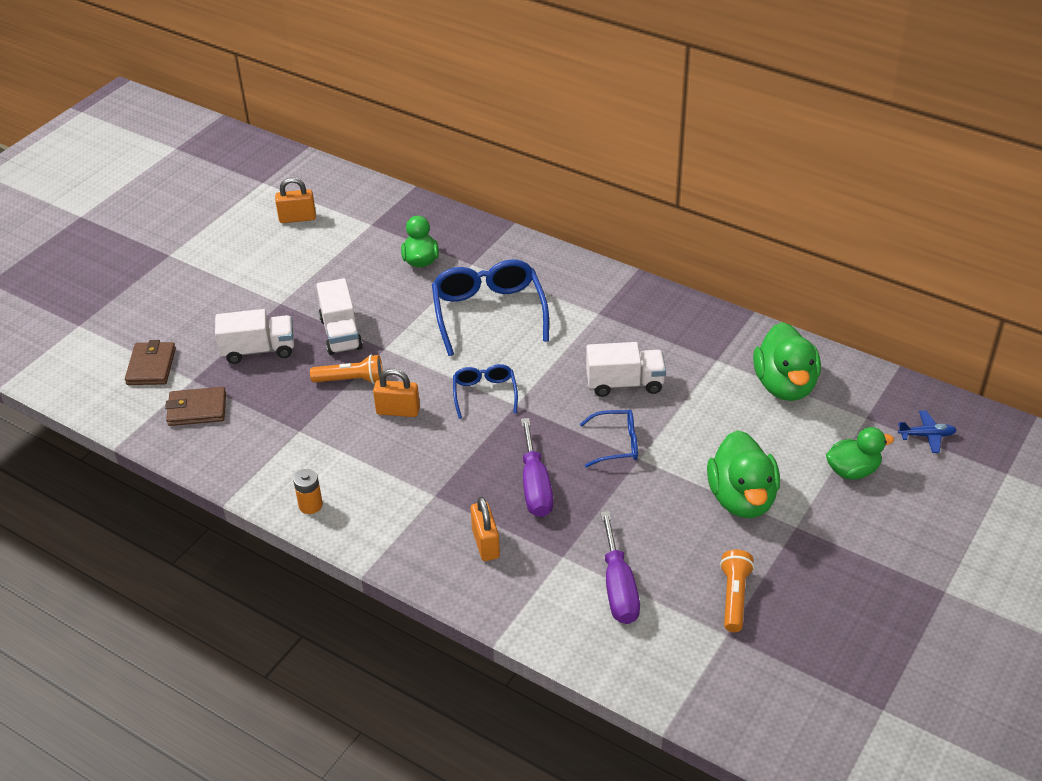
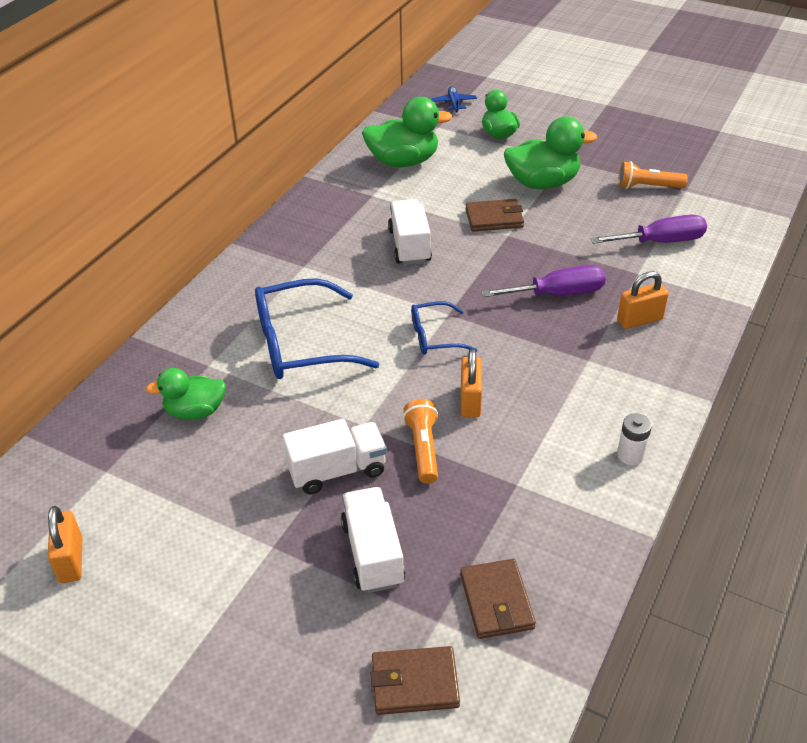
camera: 95 degrees left, 0 degrees up
orange battery [293,469,323,514] -> white battery [617,413,652,465]
blue glasses [580,410,638,467] -> none
none -> brown wallet [465,199,524,232]

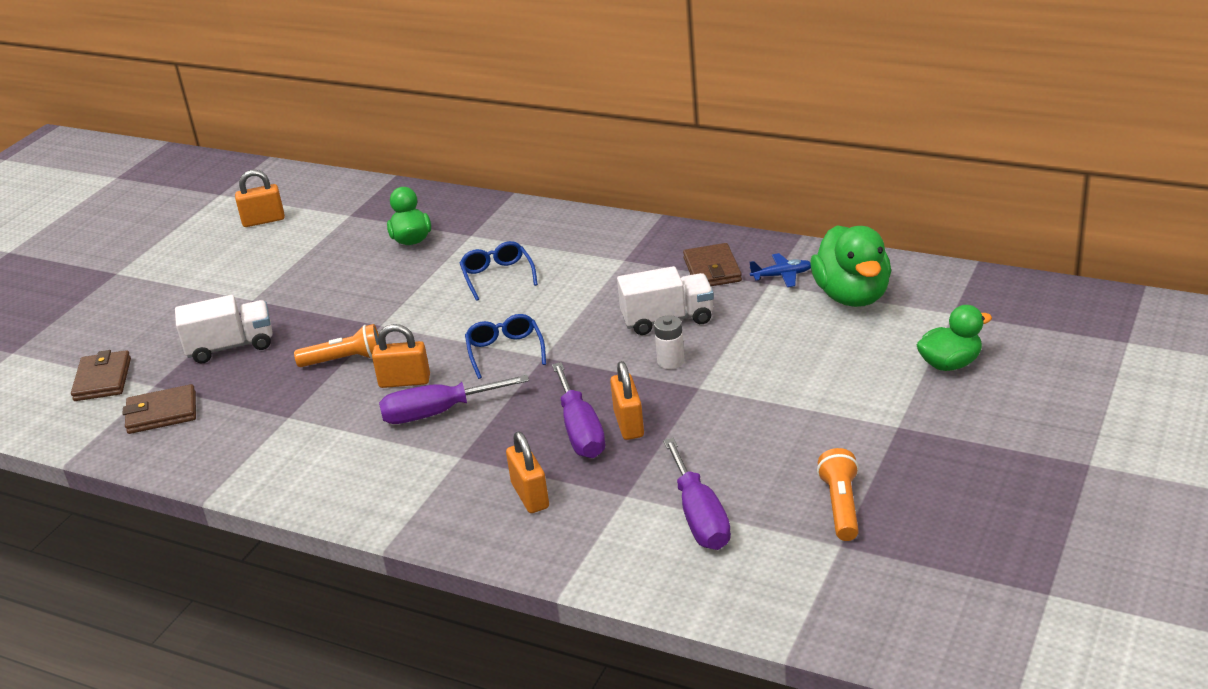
camera: 90 degrees right, 10 degrees down
blue glasses [255,278,379,379] -> blue glasses [460,241,538,301], size x0.54
white truck [283,419,387,494] -> none
blue plane [431,86,477,113] -> blue plane moved to [749,253,811,287]
brown wallet [465,199,524,232] -> brown wallet moved to [683,243,742,286]
green duck [504,117,597,189] -> none
white battery [617,413,652,465] -> white battery moved to [654,315,684,369]
none -> purple screwdriver [379,375,529,424]
none -> orange padlock [610,361,644,440]

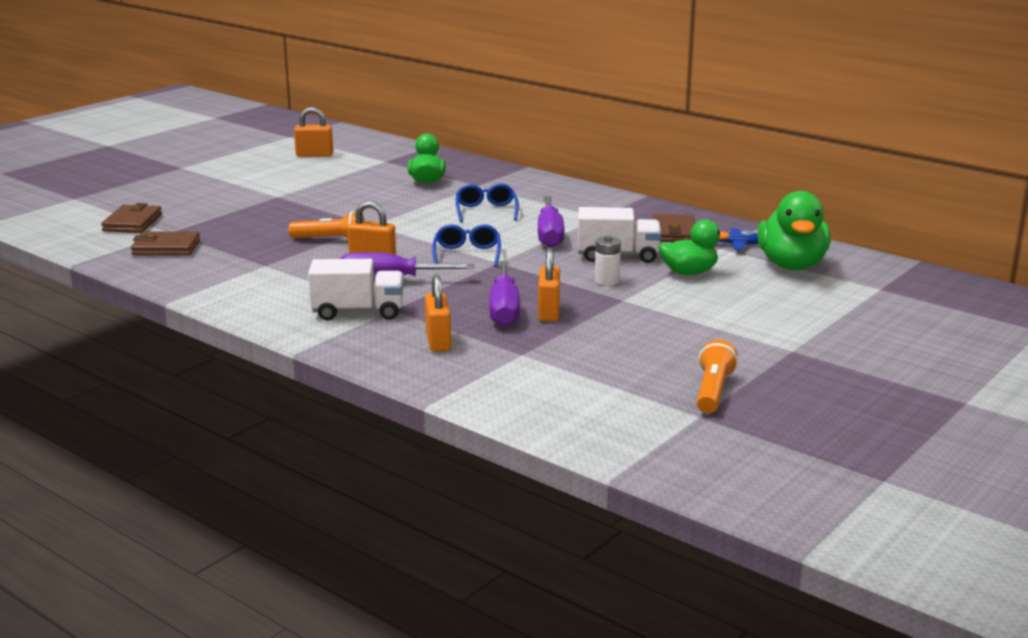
camera: 10 degrees right, 10 degrees down
white truck [175,295,273,363] -> white truck moved to [308,259,404,321]
purple screwdriver [663,438,731,550] -> purple screwdriver moved to [538,196,564,248]
green duck [917,305,992,371] -> green duck moved to [659,219,730,275]

